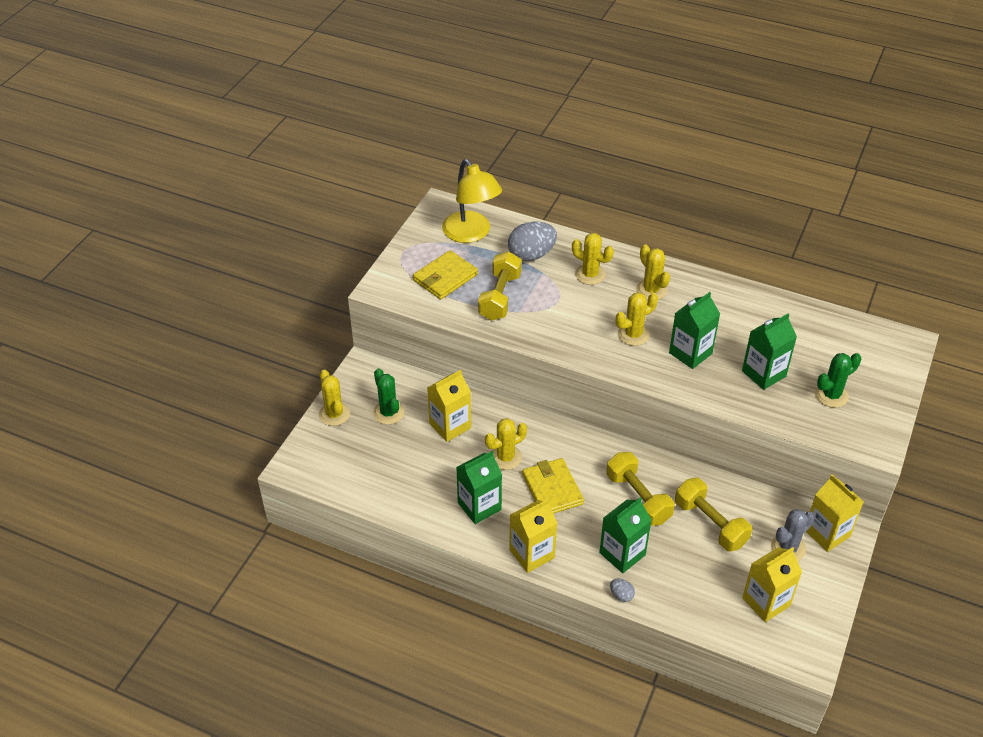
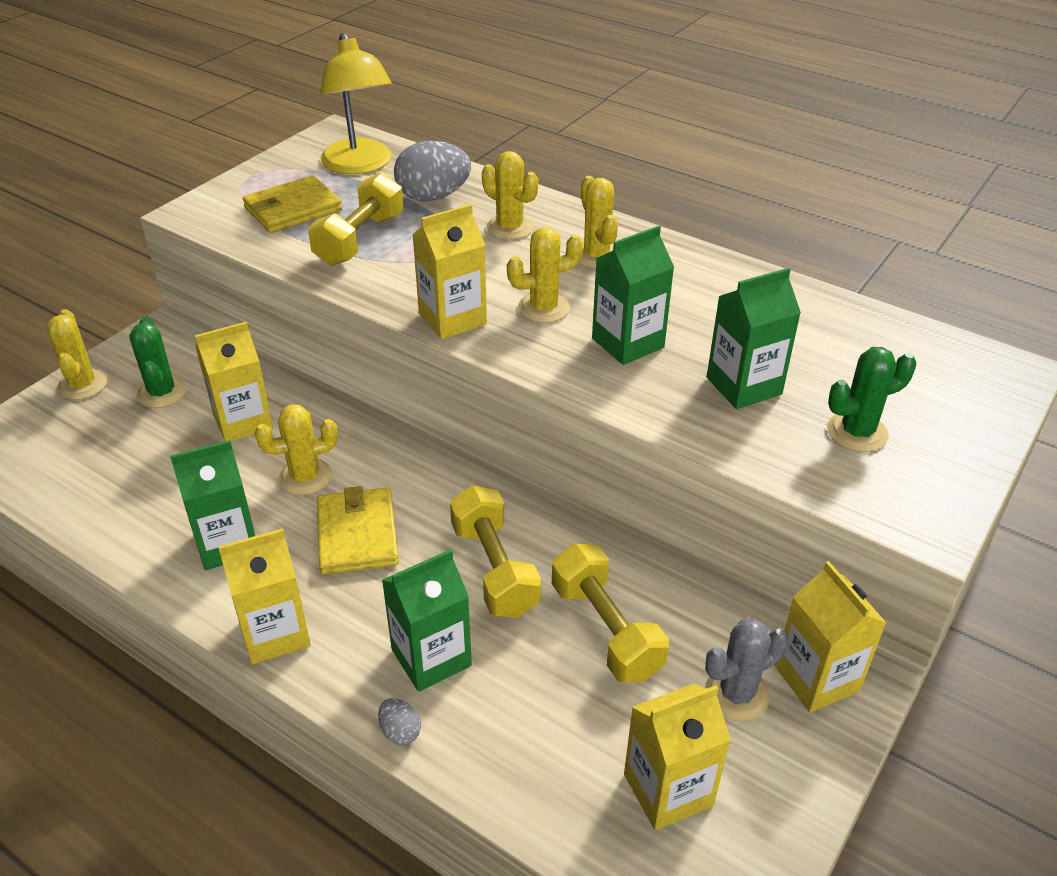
camera: 10 degrees right, 5 degrees down
none -> yellow carton [412,204,487,340]

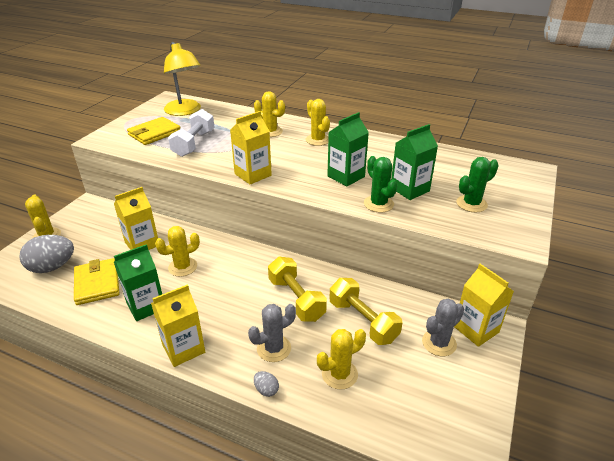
camera: 10 degrees left, 5 degrees down
green cactus [129,317,187,408] -> green cactus moved to [364,156,397,213]
yellow dumbbell [308,172,404,266] -> white dumbbell [168,109,215,157]
yellow wallet [317,486,399,575] -> yellow wallet moved to [74,258,120,305]
green carton [382,549,472,692] -> grey cactus [248,304,296,362]
grey egg [394,141,471,201] -> grey egg moved to [20,235,74,273]
yellow cactus [507,227,583,323] -> yellow cactus moved to [317,329,366,390]
yellow carton [624,683,731,831] -> none

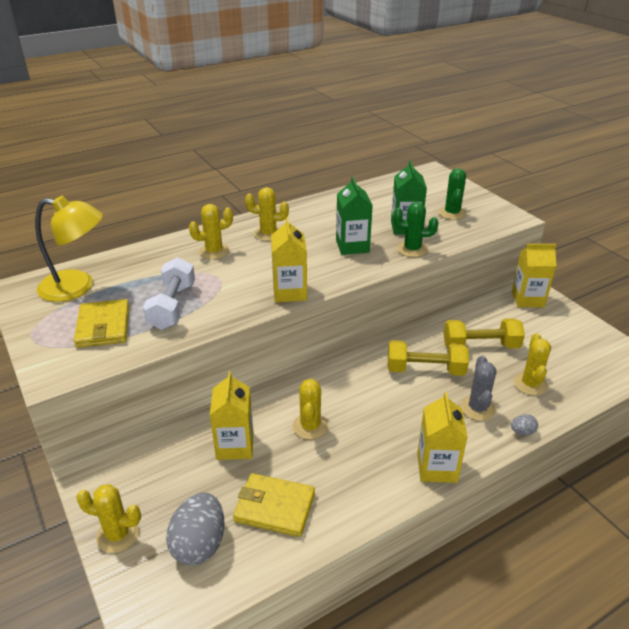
camera: 55 degrees left, 0 degrees up
green carton [114,244,162,321] -> none
white dumbbell [168,109,215,157] -> white dumbbell turned 45 degrees clockwise [143,257,195,330]
grey cactus [422,299,464,356] -> none

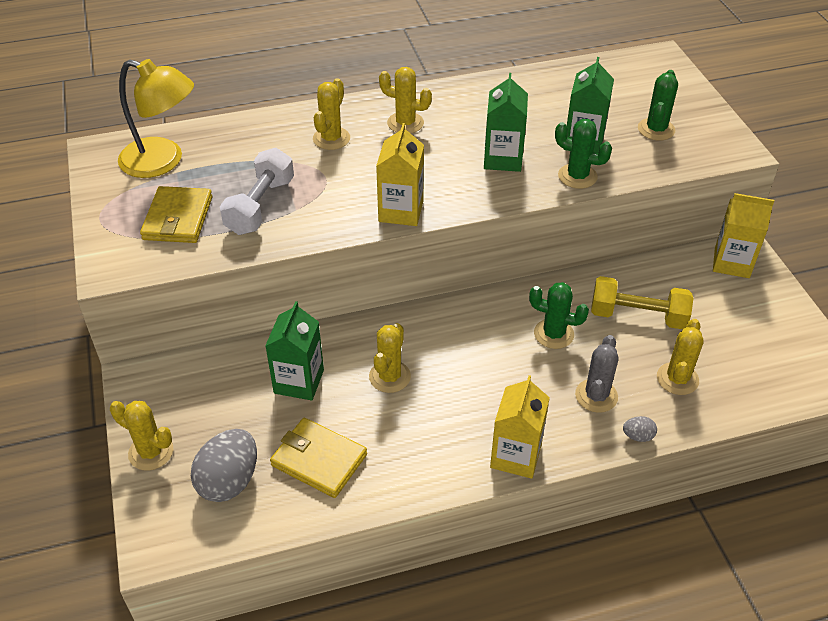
camera: 15 degrees right, 10 degrees up
yellow cactus [189,204,233,259] -> yellow cactus turned 60 degrees counterclockwise [313,78,350,150]
yellow carton [210,371,253,460] -> green carton [265,301,324,401]
yellow dumbbell [388,340,469,376] -> green cactus [529,282,589,349]

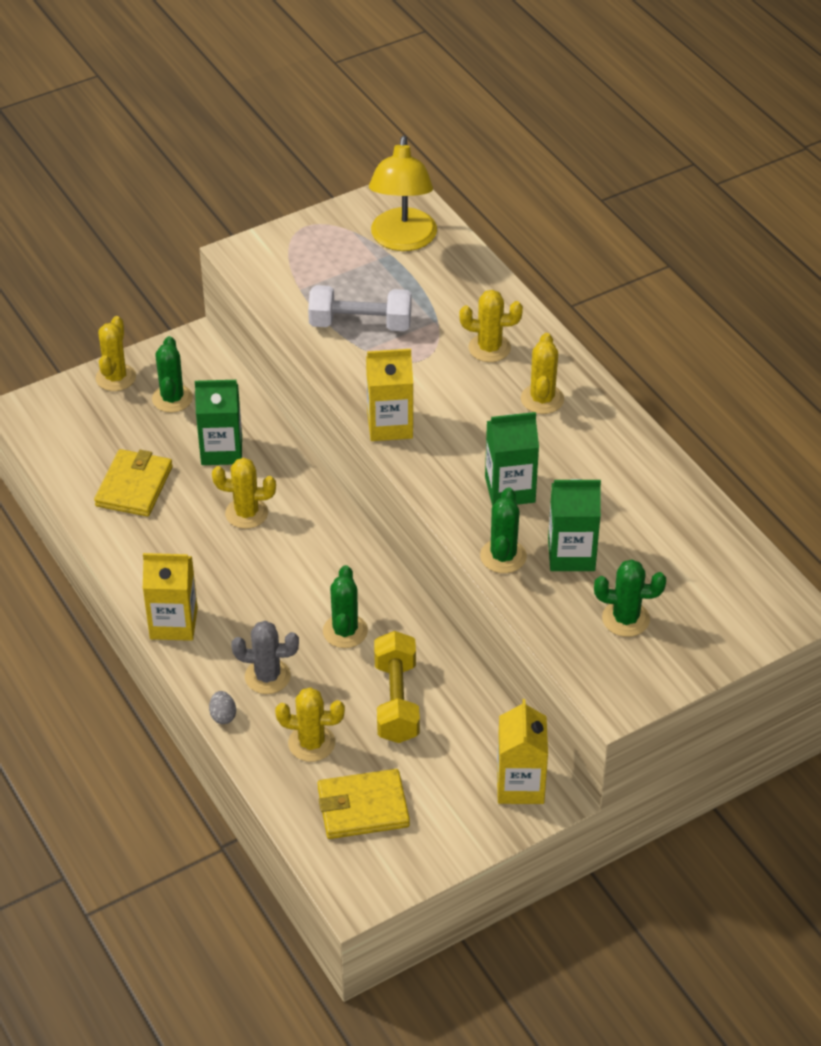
camera: 75 degrees right, 0 degrees up
yellow wallet [140,186,212,243] -> yellow wallet moved to [317,769,410,839]
grey egg [191,429,257,502] -> none
none -> green cactus [152,336,193,413]

